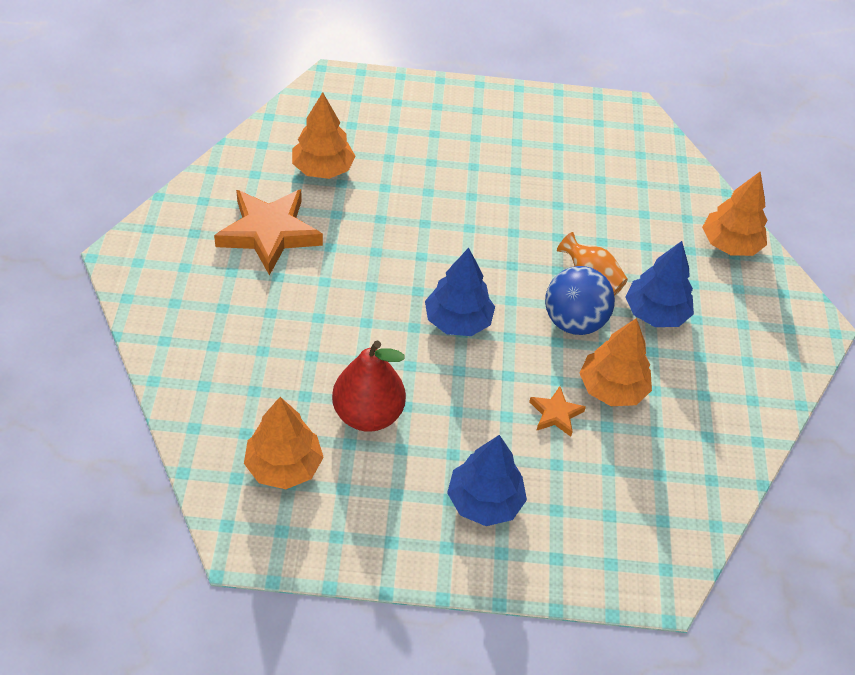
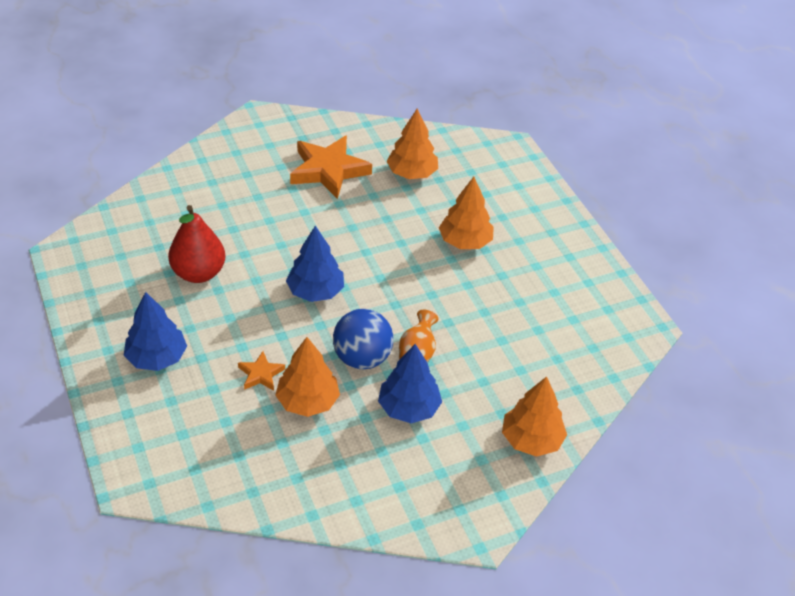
camera: 65 degrees right, 5 degrees down
orange tree [244,397,324,489] -> orange tree moved to [439,177,494,249]

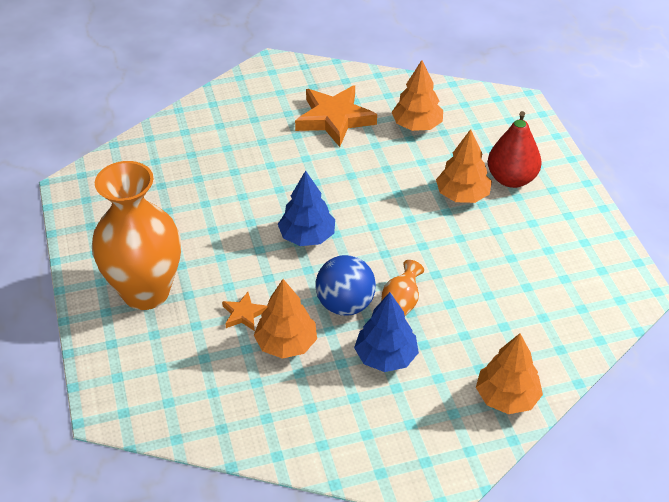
camera: 10 degrees right, 0 degrees up
blue tree [124,292,187,371] -> orange vase [92,161,181,310]
red pear [168,205,226,283] -> red pear moved to [488,111,542,188]

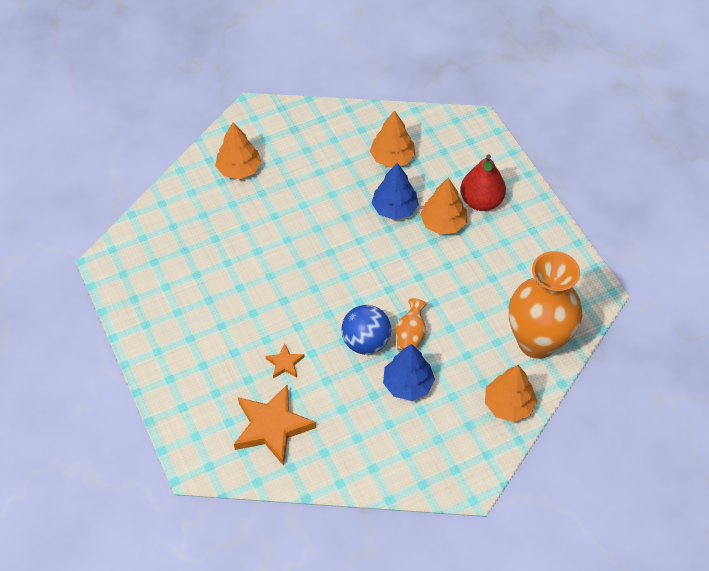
camera: 10 degrees left, 10 degrees up
orange vase [92,161,181,310] -> orange vase moved to [509,251,582,359]
orange tree [254,279,317,359] -> orange tree moved to [215,122,261,179]
blue tree [278,170,335,246] -> blue tree moved to [372,163,419,220]
orange star [295,85,377,147] -> orange star moved to [234,384,316,466]

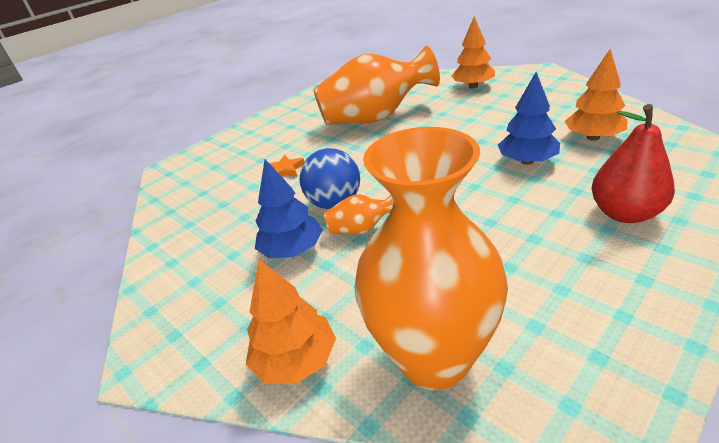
camera: 75 degrees right, 20 degrees down
orange star [234,384,316,466] -> none
orange tree [420,178,467,235] -> none
none -> orange vase [313,46,440,125]

